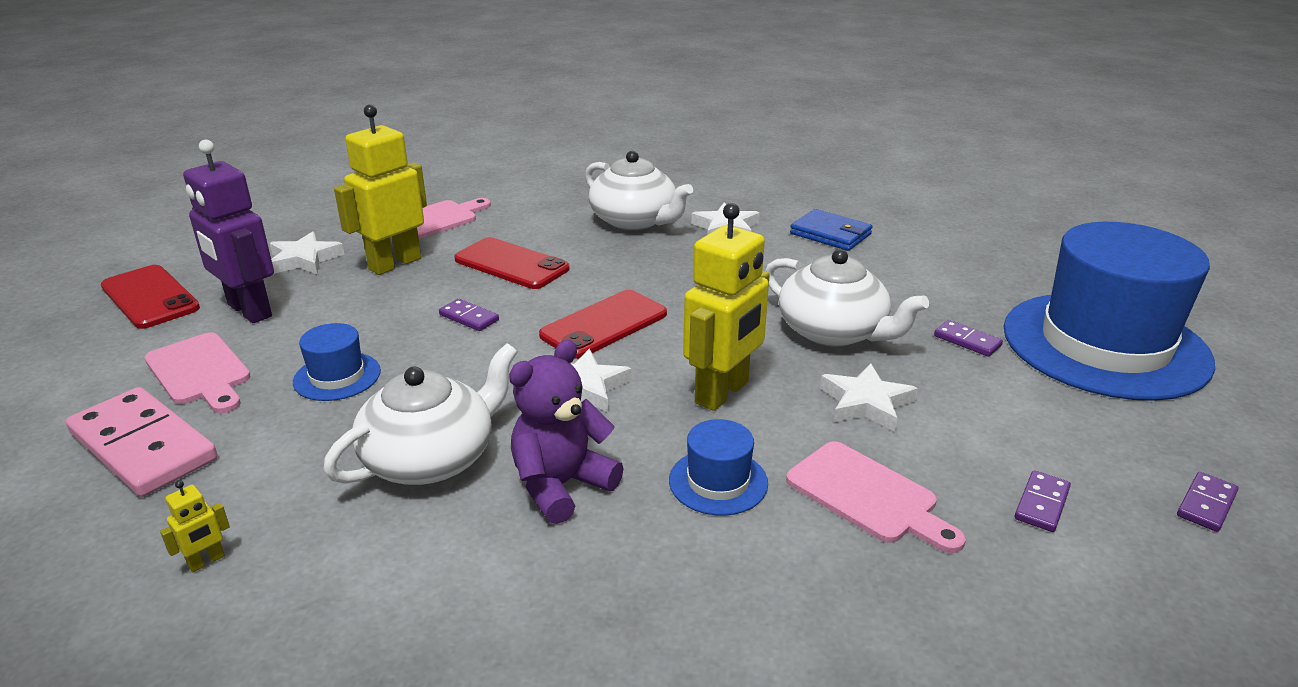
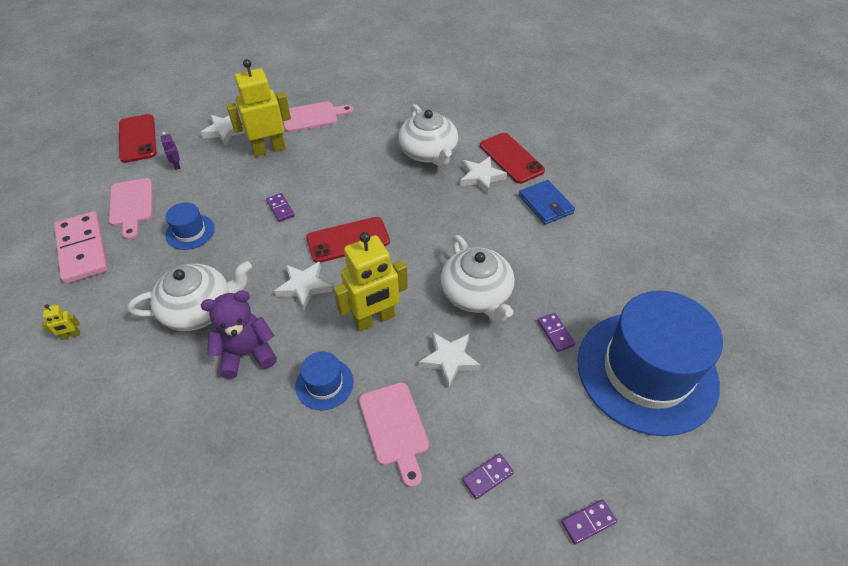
camera: 25 degrees right, 20 degrees up
purple robot [183,140,274,323] -> purple robot [161,132,180,170], size x0.40
red phone [454,237,569,289] -> red phone moved to [480,133,545,184]

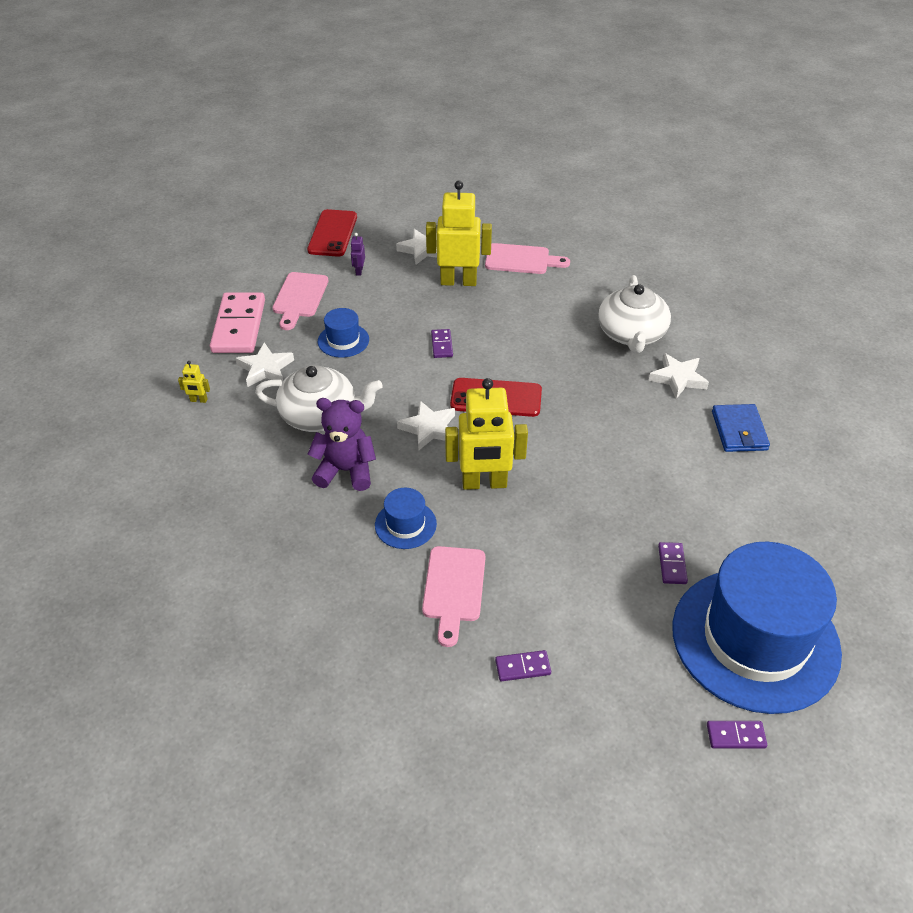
camera: 25 degrees right, 5 degrees down
white star [419,332,481,388] -> white star moved to [236,342,294,387]
white teapot [441,235,515,323] -> none
red phone [480,133,545,184] -> none
purple domino [561,499,617,545] -> purple domino moved to [707,721,767,749]

